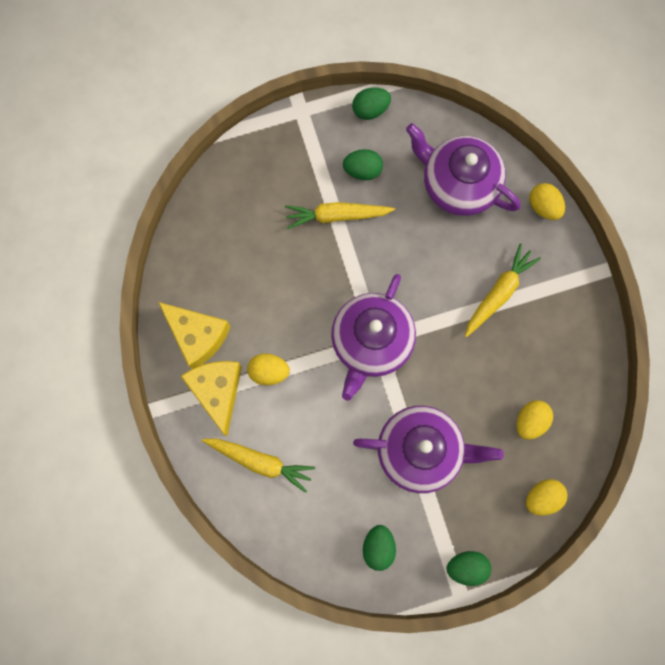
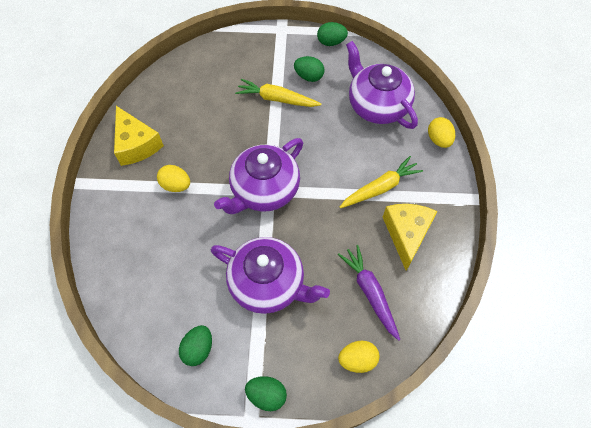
camera: 20 degrees right, 15 degrees down
yellow cheese [181,361,242,437] -> yellow cheese moved to [383,204,437,271]
yellow carrot [202,438,315,493] -> none
yellow egg [517,400,553,440] -> purple carrot [338,245,400,341]

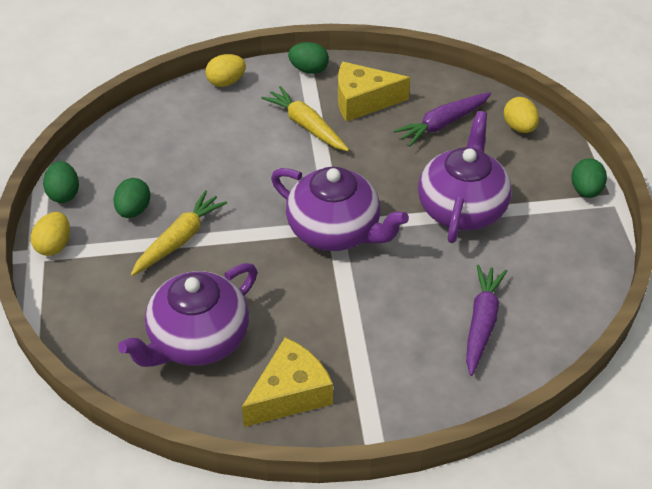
camera: 100 degrees left, 15 degrees down
yellow egg [157,165,190,192] -> yellow egg moved to [31,212,70,256]
green egg [179,325,212,366] -> green egg moved to [288,42,329,74]
yellow carrot [235,79,321,107] -> yellow carrot turned 150 degrees counterclockwise [131,190,227,276]
purple teapot [346,41,418,129] -> purple teapot moved to [118,263,257,367]
none -> purple carrot [466,265,507,376]

